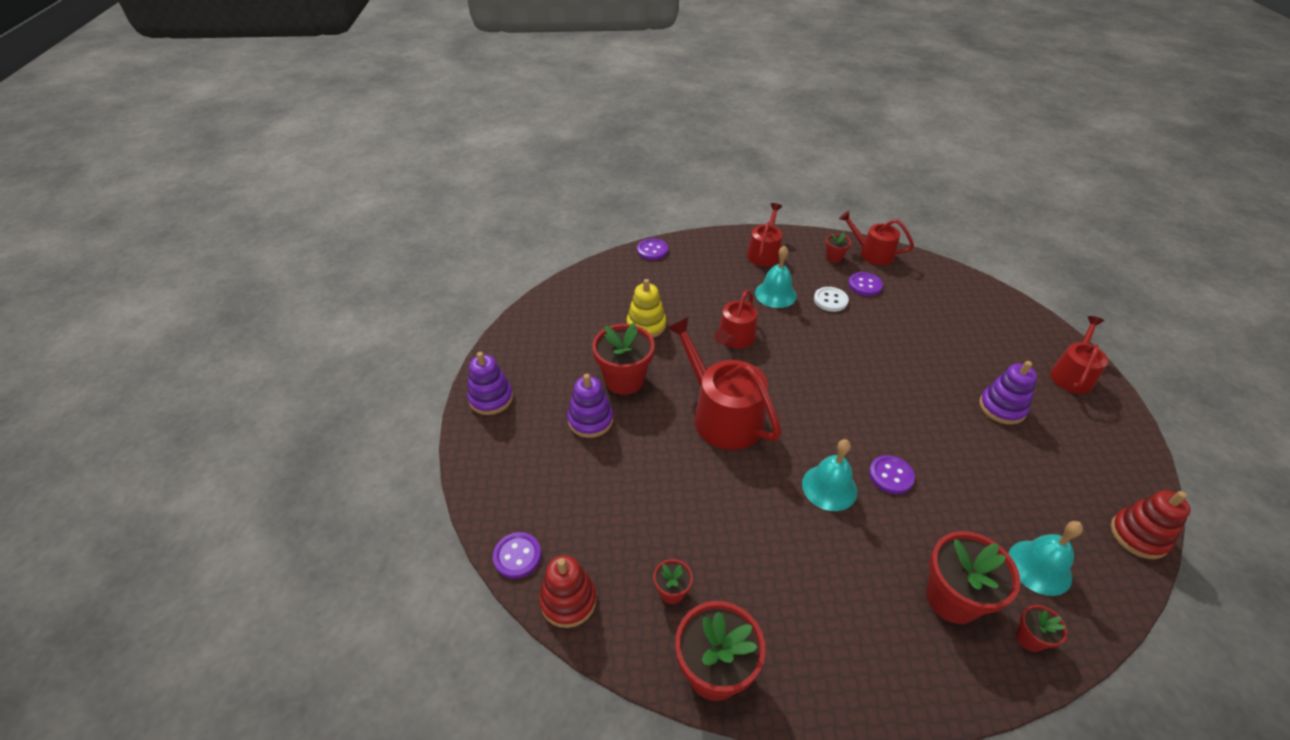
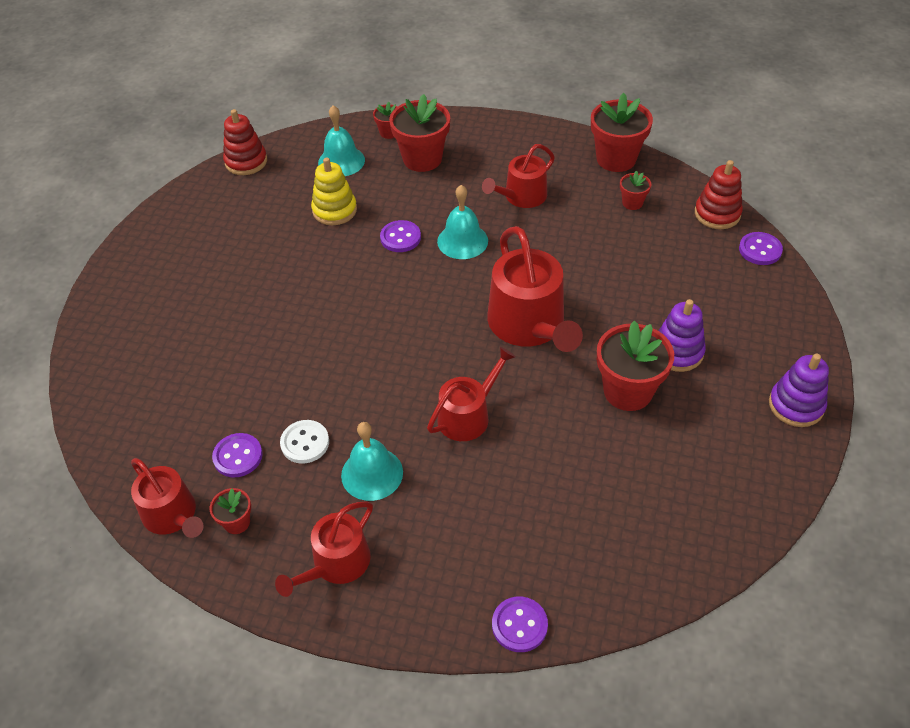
camera: 160 degrees left, 5 degrees up
yellow stacking toy [627,279,666,338] -> yellow stacking toy moved to [311,157,357,225]
purple stacking toy [979,361,1037,425] -> none
red watering can [1050,316,1108,394] -> red watering can moved to [482,144,555,208]

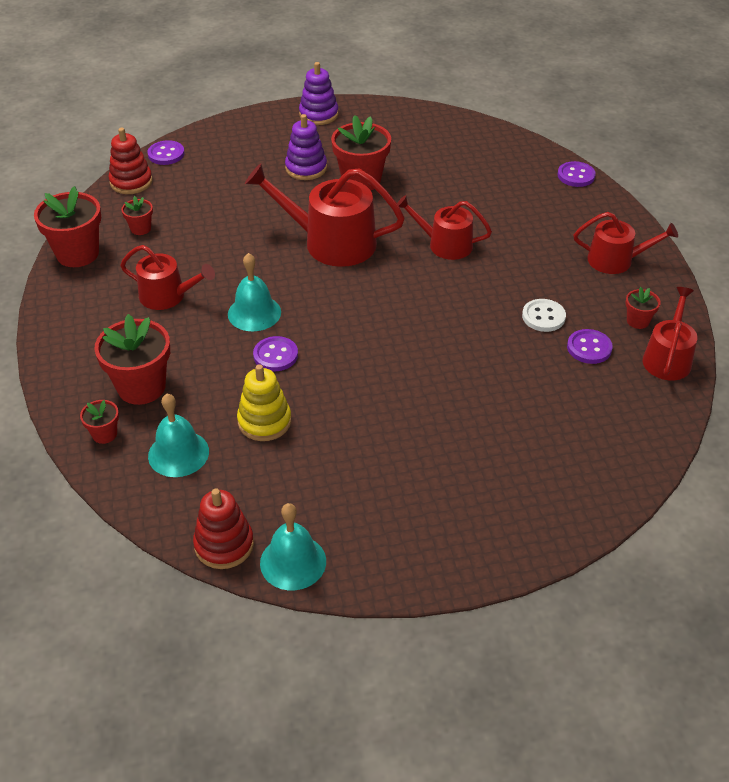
camera: 120 degrees left, 5 degrees down
turquoise bell [341,422,403,501] -> turquoise bell moved to [260,503,326,590]
red watering can [487,226,583,352] -> red watering can turned 120 degrees counterclockwise [245,163,405,267]

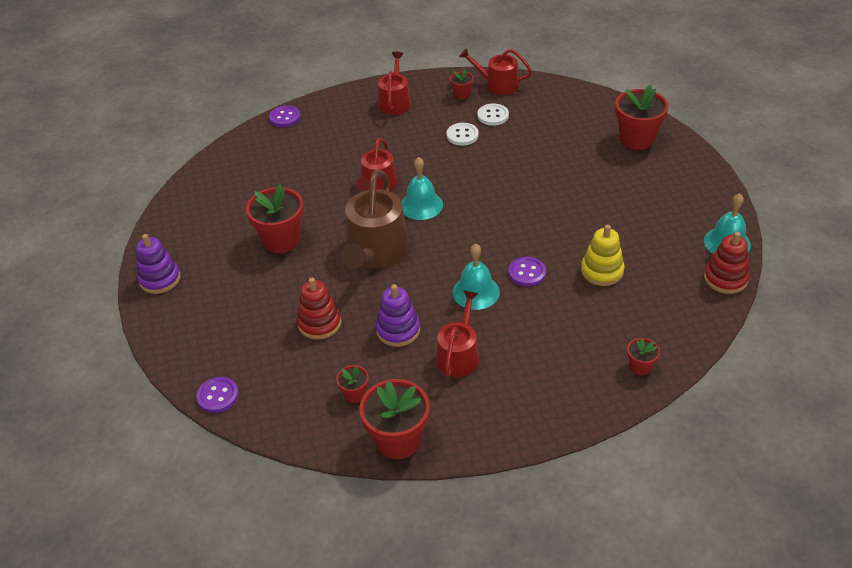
camera: 90 degrees left, 0 degrees up
red flower pot [94,314,170,405] -> red flower pot moved to [615,85,669,150]
red stacking toy [109,128,153,194] -> red stacking toy moved to [297,278,342,340]
turquoise bell [148,394,209,477] -> turquoise bell moved to [402,157,443,220]
red watering can [245,163,405,267] -> brown watering can [341,169,409,269]
purple stacking toy [285,114,327,180] -> purple stacking toy moved to [376,284,420,347]
purple button [567,329,613,364] -> white button [477,103,509,126]

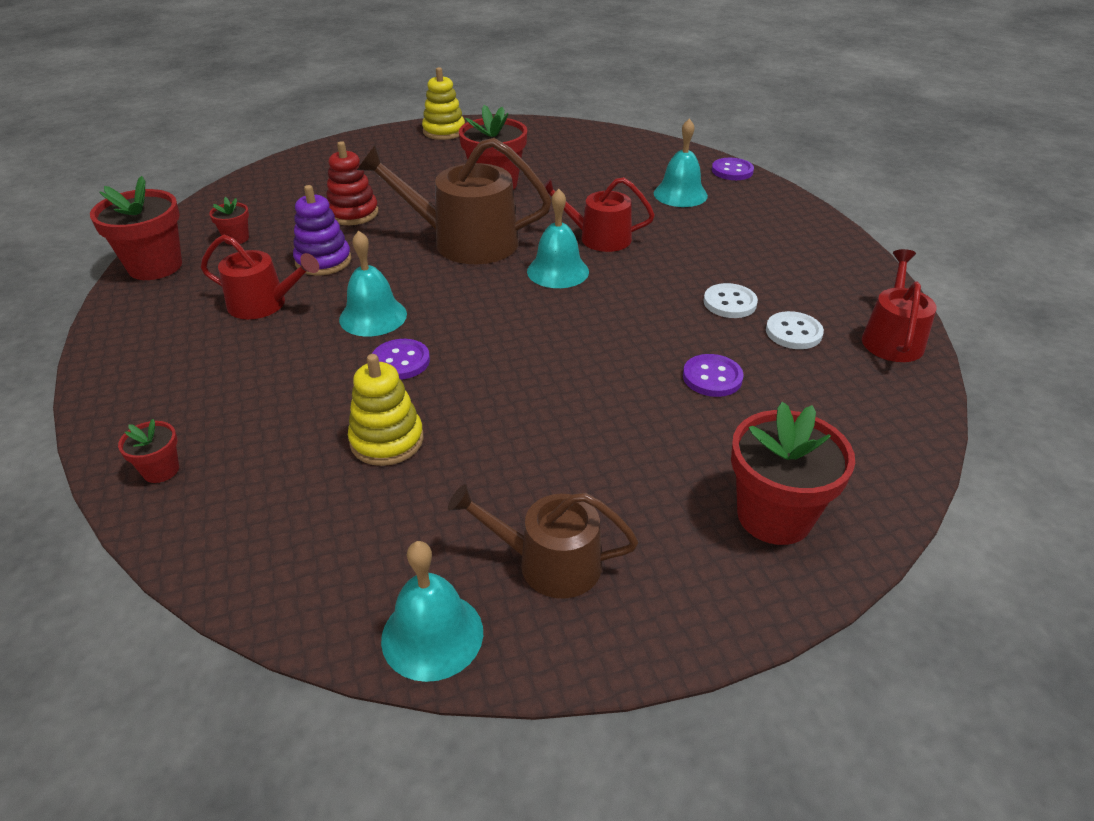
camera: 85 degrees right, 5 degrees down
purple stacking toy [136,234,181,294] -> yellow stacking toy [422,67,465,140]
purple button [196,377,239,413] -> purple button moved to [683,354,744,397]
red watering can [378,52,411,115] -> none
red flower pot [450,69,474,100] -> none
red stacking toy [704,232,750,294] -> none
none -> brown watering can [448,484,638,599]
none -> turquoise bell [654,118,708,207]

